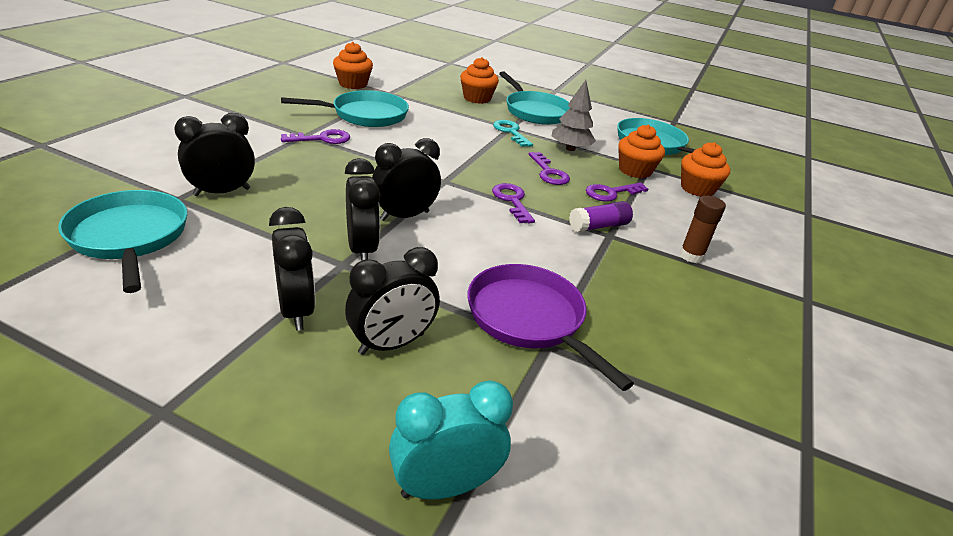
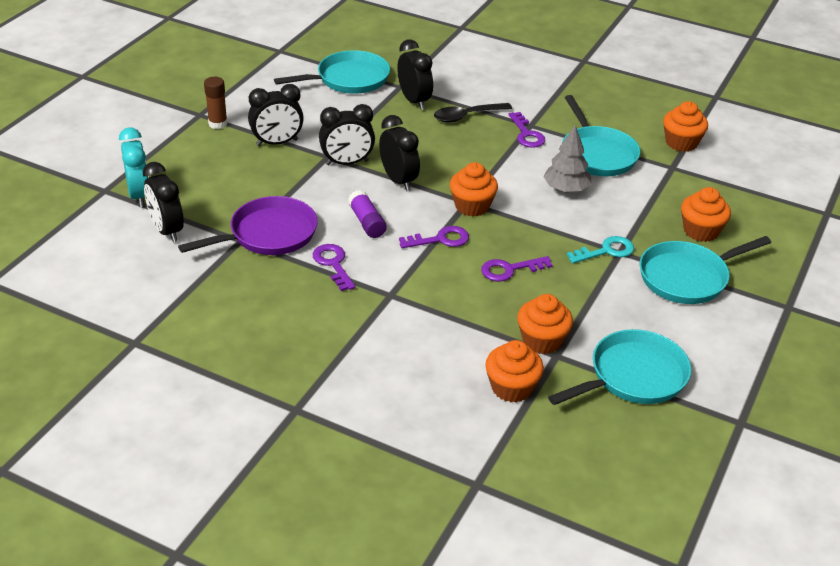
camera: 95 degrees right, 5 degrees up
black clock [345,247,440,355] -> black clock moved to [143,162,184,242]
grey tree [552,80,596,151] -> grey tree moved to [543,126,591,192]
purple glue stick [569,201,633,232] -> purple glue stick moved to [348,190,387,238]
purple key [586,182,648,202] -> purple key moved to [313,244,355,291]
brown glue stick [679,196,726,263] -> brown glue stick moved to [204,77,228,129]
none -> black spoon [434,103,512,123]
none -> orange cupcake [450,162,498,216]

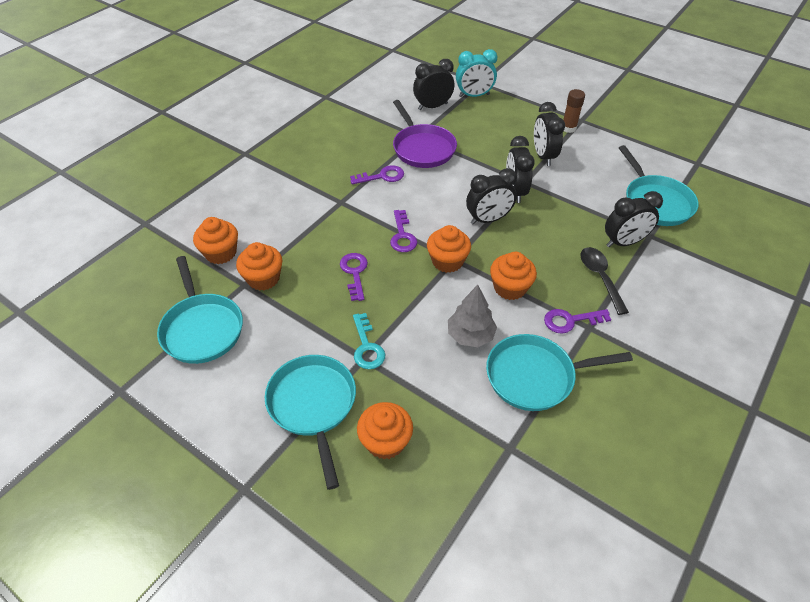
camera: 100 degrees right, 10 degrees up
purple glue stick [348,190,387,238] -> none
orange cupcake [663,101,708,152] -> orange cupcake moved to [490,252,537,300]

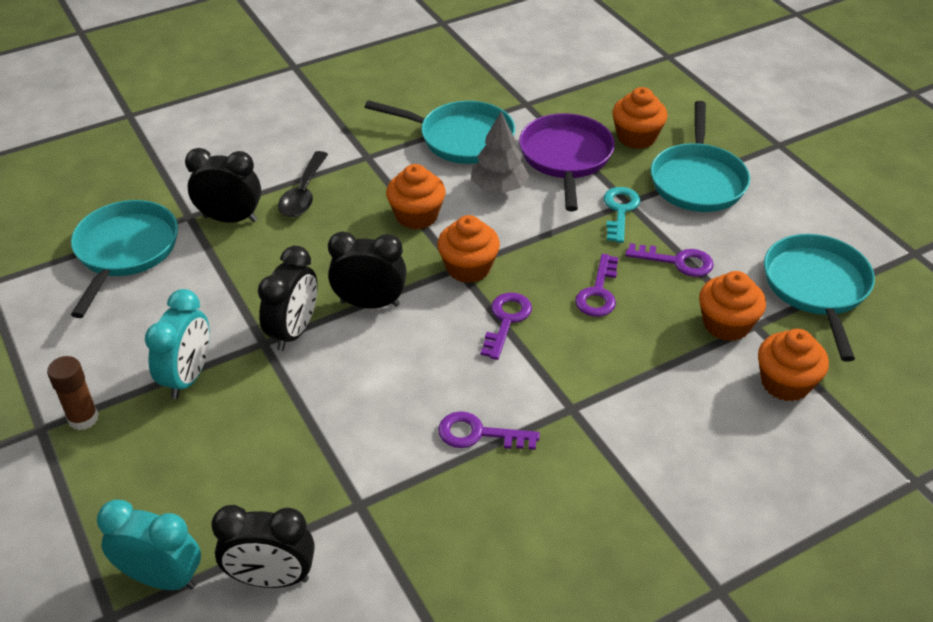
camera: 155 degrees left, 5 degrees down
purple pan [393,100,457,168] -> purple pan moved to [519,113,615,211]
black clock [534,102,565,166] -> turquoise clock [145,289,210,399]
purple key [544,309,611,334] -> purple key moved to [625,243,714,277]

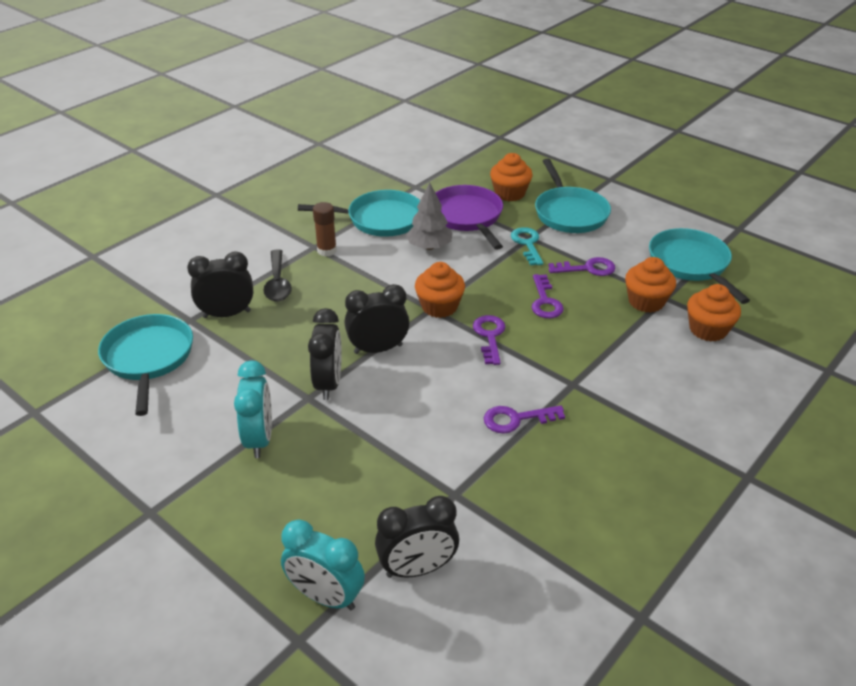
camera: 20 degrees left, 5 degrees down
brown glue stick [47,356,99,430] -> brown glue stick moved to [313,202,337,256]
turquoise clock [97,499,201,590] -> turquoise clock turned 150 degrees counterclockwise [281,519,365,610]
orange cupcake [386,164,446,230] -> none

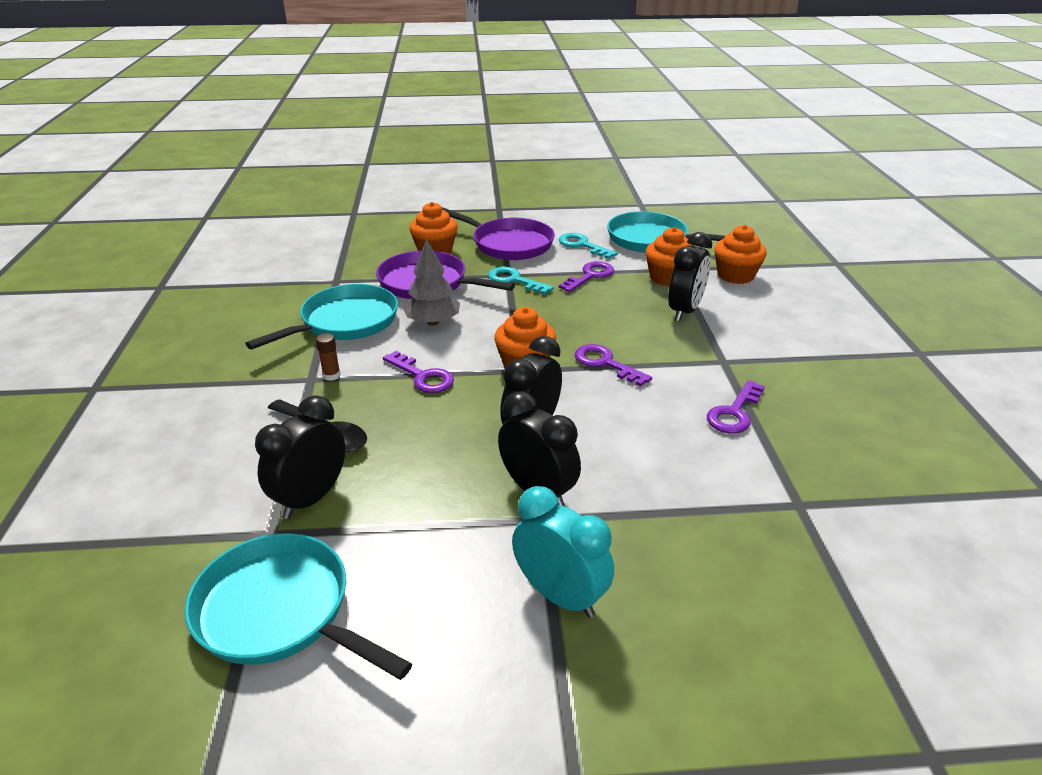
camera: 45 degrees left, 5 degrees down
turquoise clock [281,519,365,610] -> none
brown glue stick [313,202,337,256] -> brown glue stick [316,333,341,381], size x0.66
black clock [375,496,459,578] -> black clock moved to [668,232,712,322]
purple key [532,274,564,318] -> purple key moved to [383,351,454,393]
turquoise pan [535,159,611,233] -> purple pan [442,207,555,260]
none -> turquoise key [559,233,617,259]

